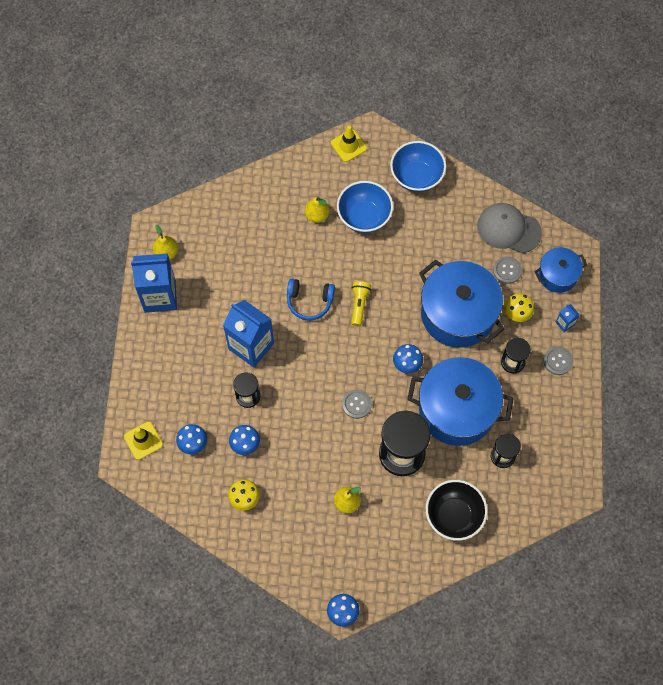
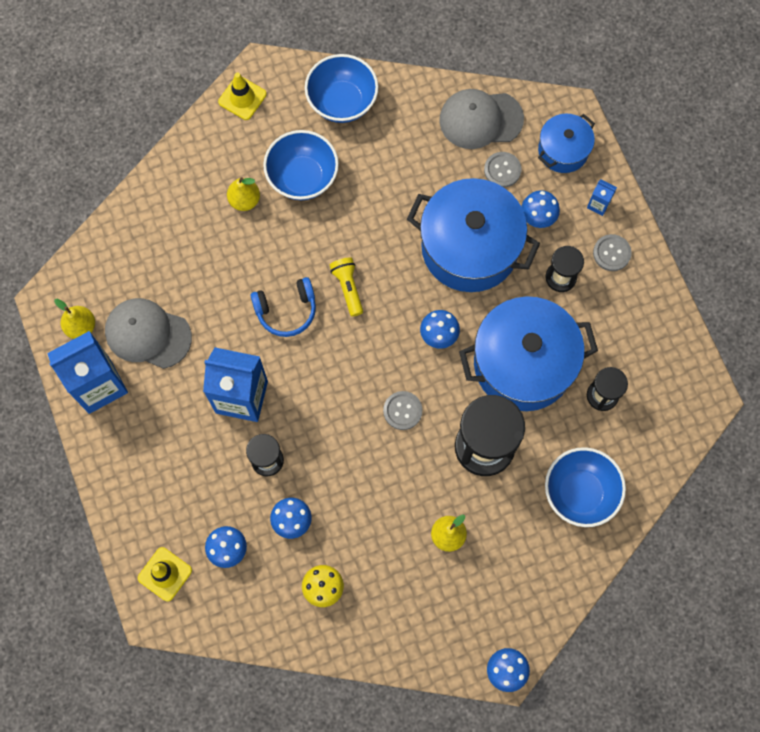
camera: 25 degrees left, 5 degrees up
black bowl [426,480,488,541] -> blue bowl [545,447,626,527]
yellow mushroom [504,293,534,322] -> blue mushroom [521,190,560,228]
none -> grey cap [105,298,192,369]

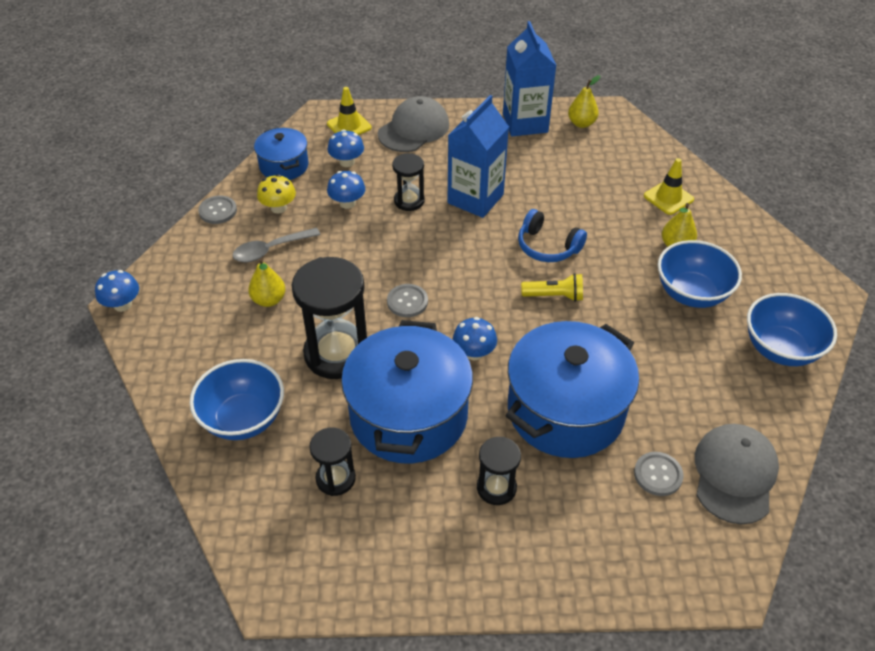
camera: 110 degrees right, 25 degrees down
grey cap [105,298,192,369] -> grey cap moved to [378,96,449,152]
yellow traffic cone [218,72,267,120] -> yellow traffic cone moved to [644,158,694,215]
blue headphones [251,277,316,337] -> blue headphones turned 60 degrees counterclockwise [518,209,587,262]
blue mushroom [521,190,560,228] -> none
blue pot [538,113,595,173] -> blue pot moved to [254,127,309,180]
blue carton [587,179,617,216] -> none
grey button [593,234,632,271] -> grey button moved to [198,196,237,224]
none -> grey spoon [232,228,321,262]

